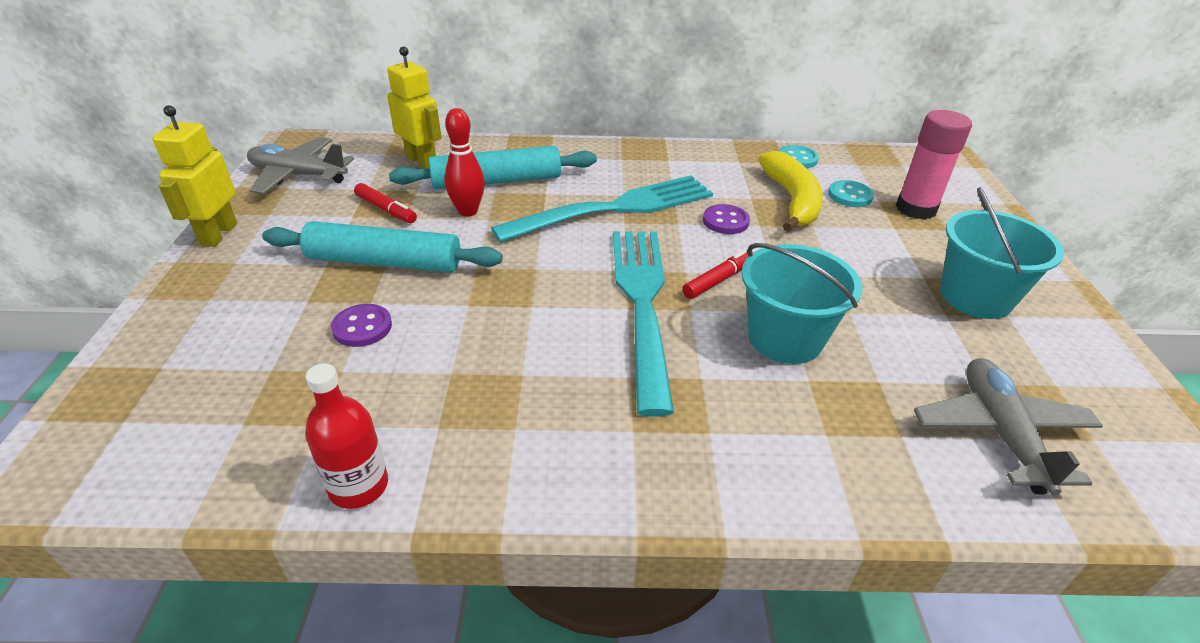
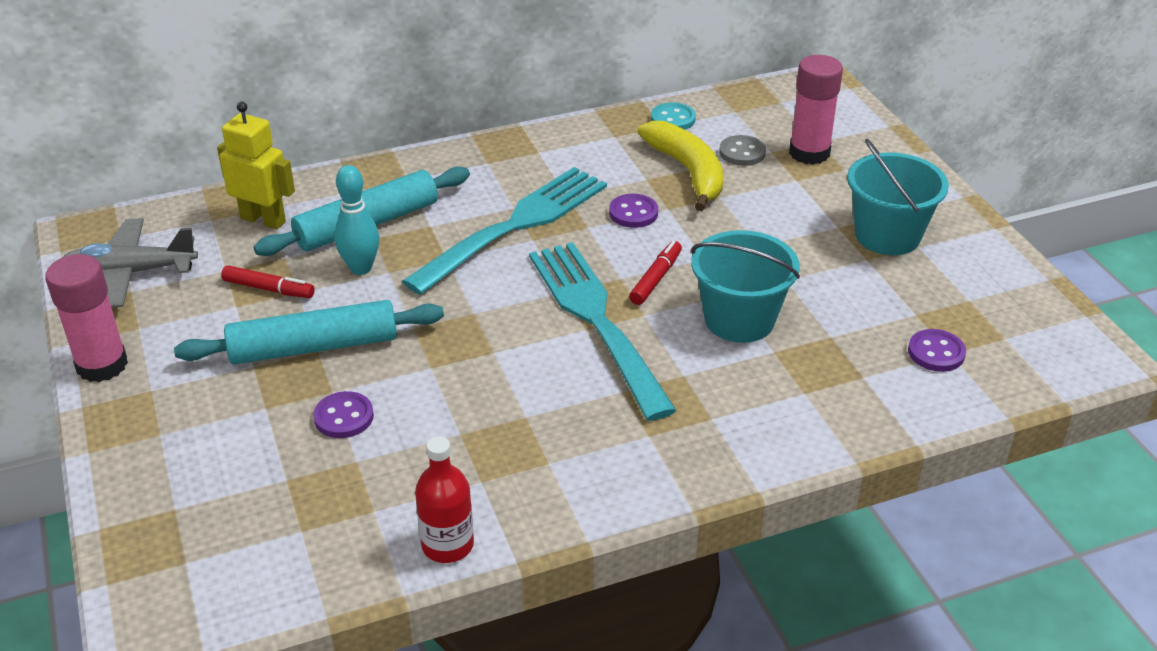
camera: 20 degrees left, 0 degrees up
yellow robot [152,105,237,247] -> pink glue stick [45,254,128,382]
red bowling pin [444,108,485,216] -> turquoise bowling pin [334,165,379,275]
turquoise button [828,180,874,207] -> grey button [719,135,766,166]
grey plane [914,358,1103,495] -> purple button [908,329,966,372]

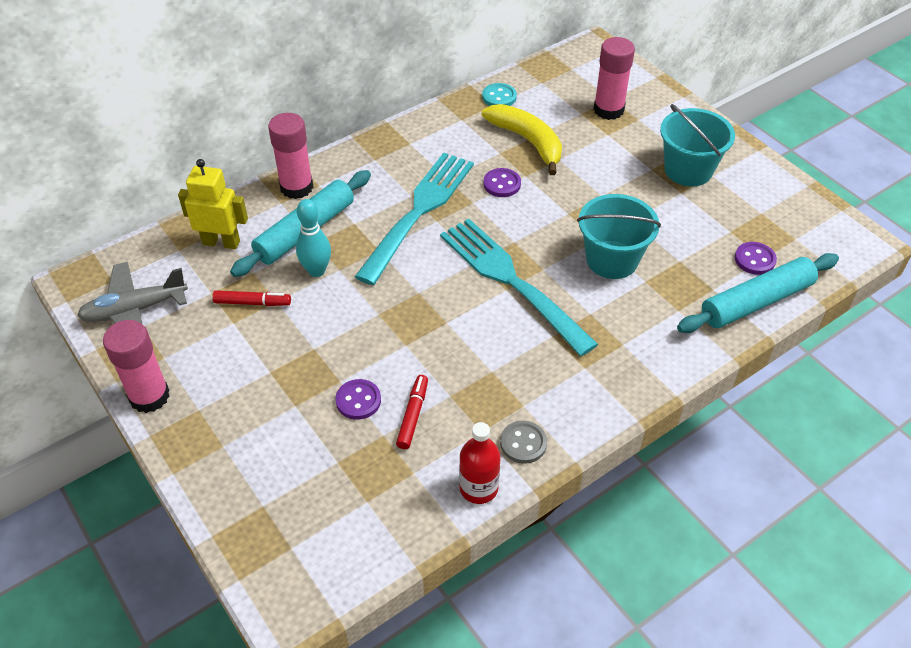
camera: 15 degrees left, 10 degrees up
turquoise rolling pin [174,300,444,364] -> turquoise rolling pin moved to [677,253,839,333]
red marker [629,241,682,305] -> red marker moved to [396,375,428,449]
grey button [719,135,766,166] -> grey button moved to [500,421,547,464]
none -> pink glue stick [268,113,313,199]

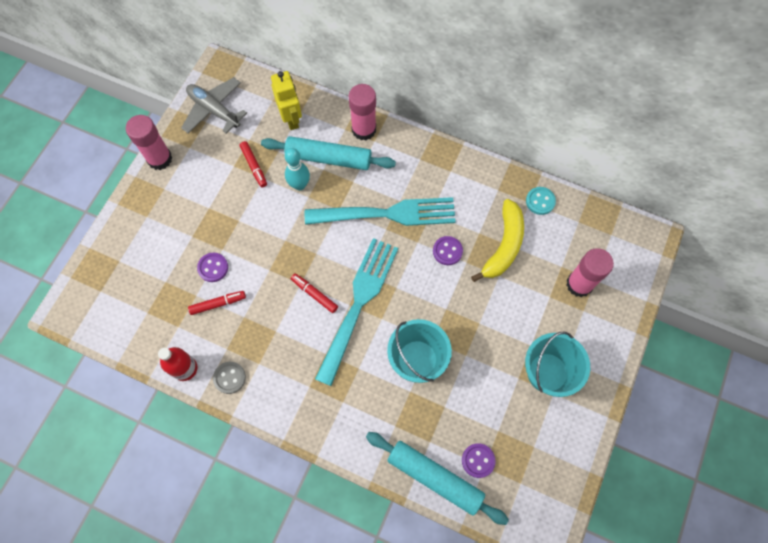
camera: 60 degrees right, 20 degrees up
none -> red marker [291,273,338,313]

